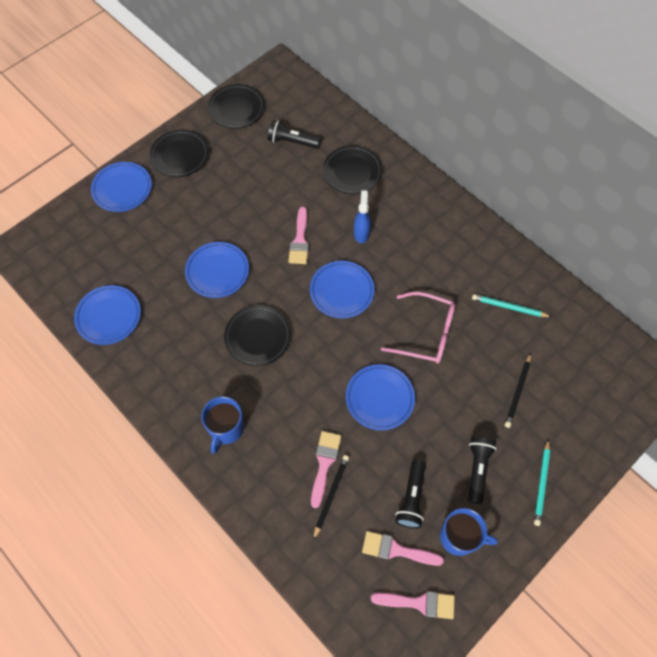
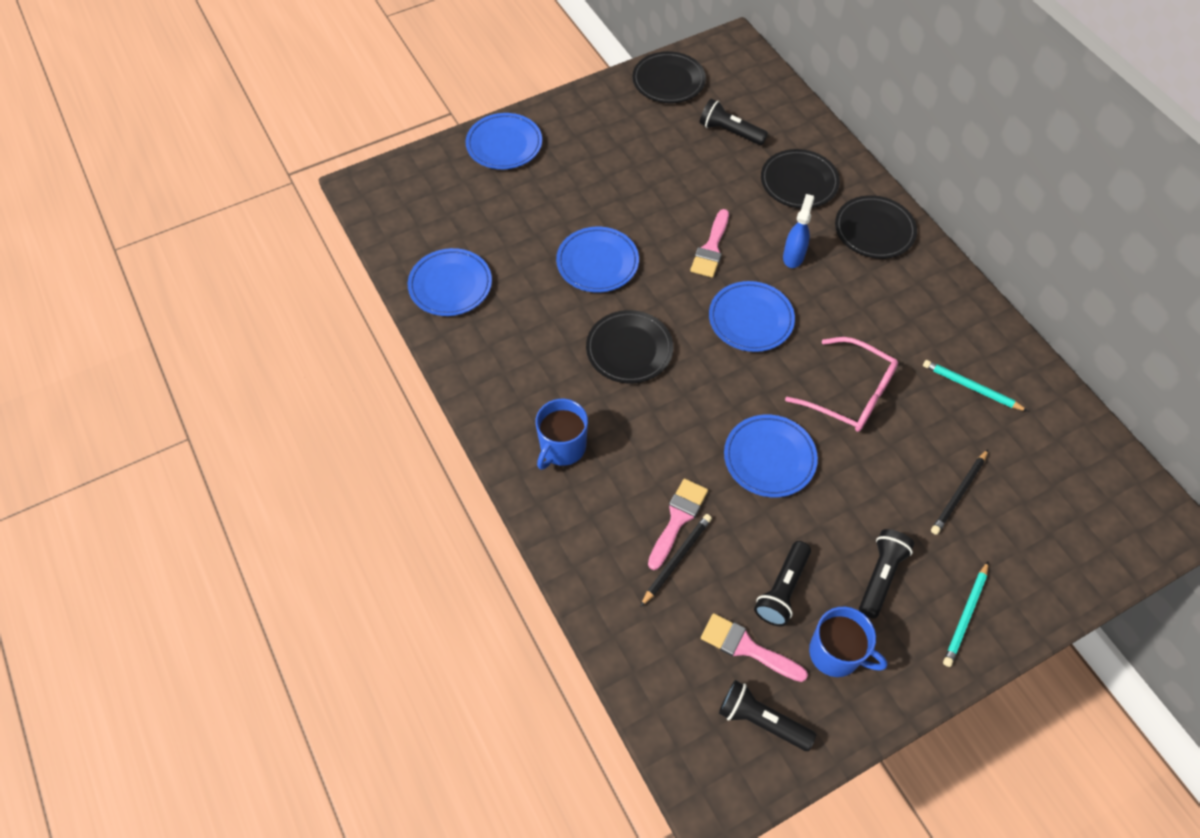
camera: 15 degrees right, 5 degrees down
black plate [150,130,209,177] -> black plate moved to [835,195,917,259]
pink brush [371,591,455,619] -> black flashlight [719,680,816,751]

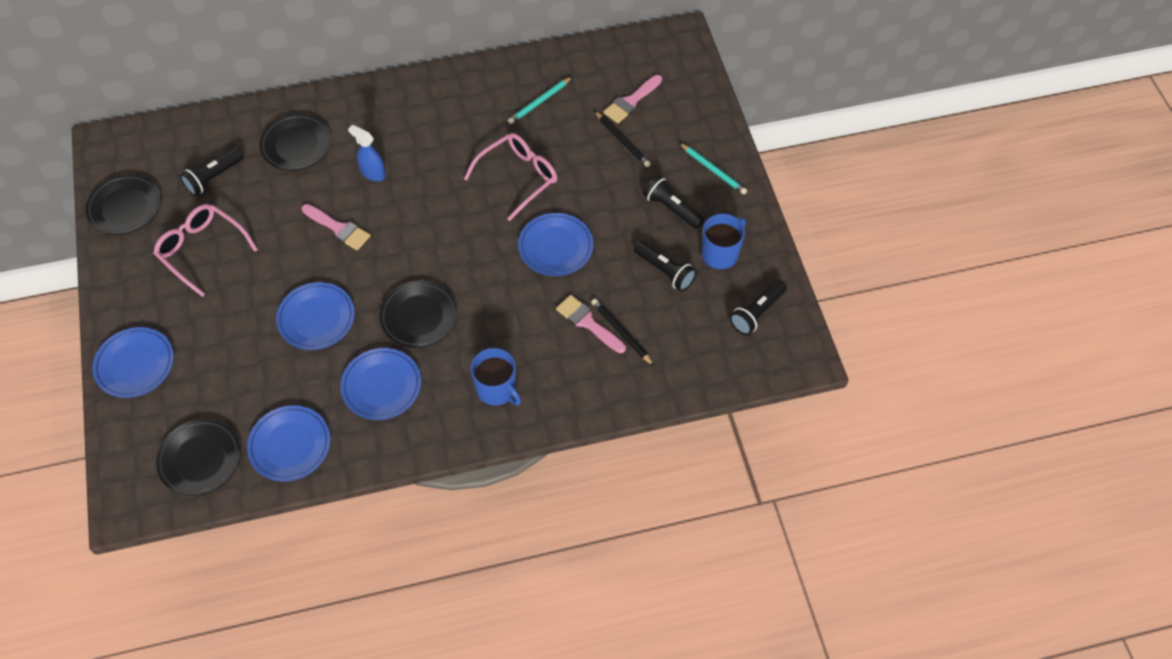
camera: 75 degrees left, 0 degrees up
pink brush [701,613,808,682] -> pink brush moved to [603,75,662,123]
blue plate [709,281,795,352] -> blue plate moved to [340,348,421,420]
black plate [835,195,917,259] -> black plate moved to [156,419,241,496]
none -> pink glasses [153,204,258,297]

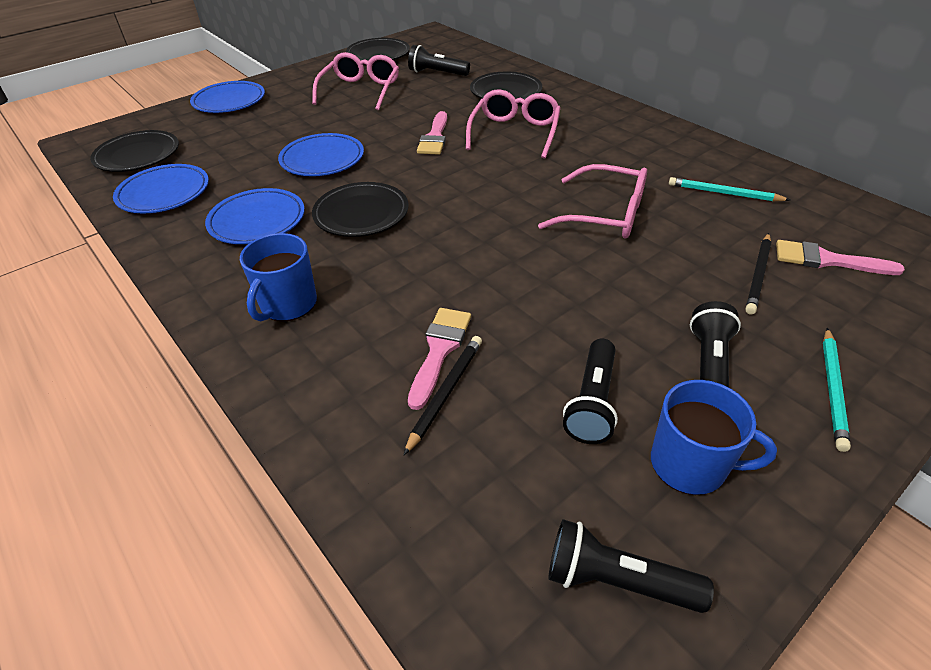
camera: 65 degrees right, 15 degrees down
blue spray bottle [348,125,386,181] -> pink glasses [466,89,561,159]
blue plate [518,213,593,276] -> none

